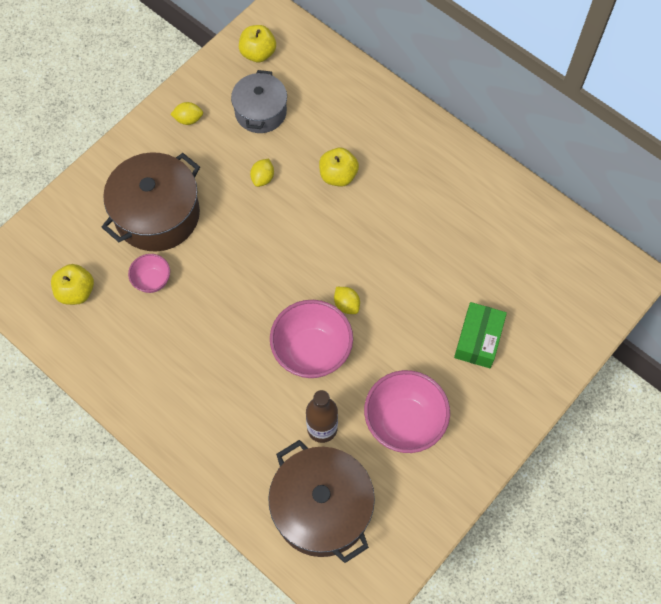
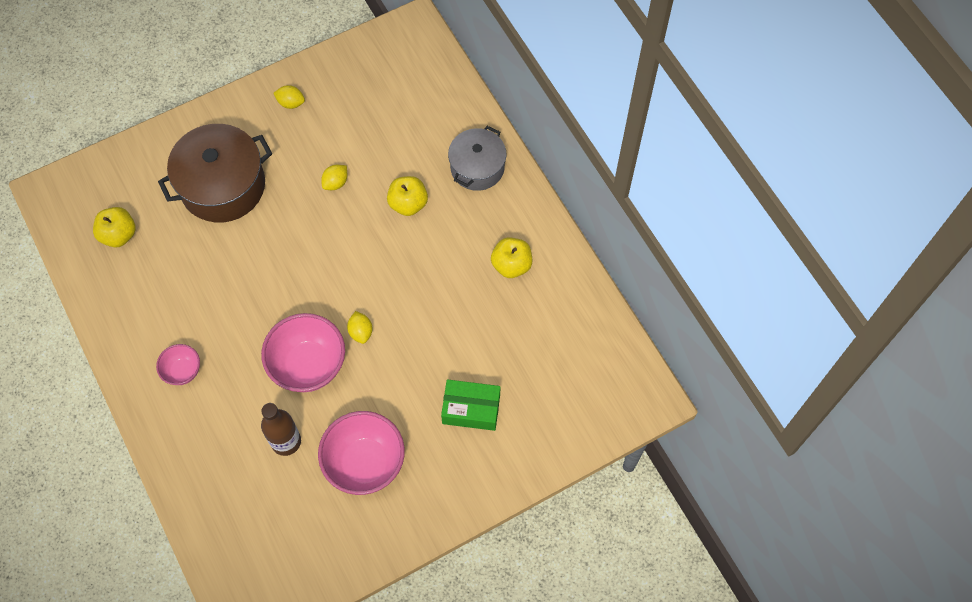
camera: 20 degrees right, 0 degrees up
pink bowl [128,254,170,293] -> pink bowl moved to [156,344,200,385]
grey pot [231,70,287,133] -> grey pot moved to [448,126,506,191]
yellow apple [239,25,276,63] -> yellow apple moved to [491,237,532,278]
brown pot [268,440,375,563] -> none
green box [454,302,507,368] -> green box turned 60 degrees clockwise [441,379,500,431]

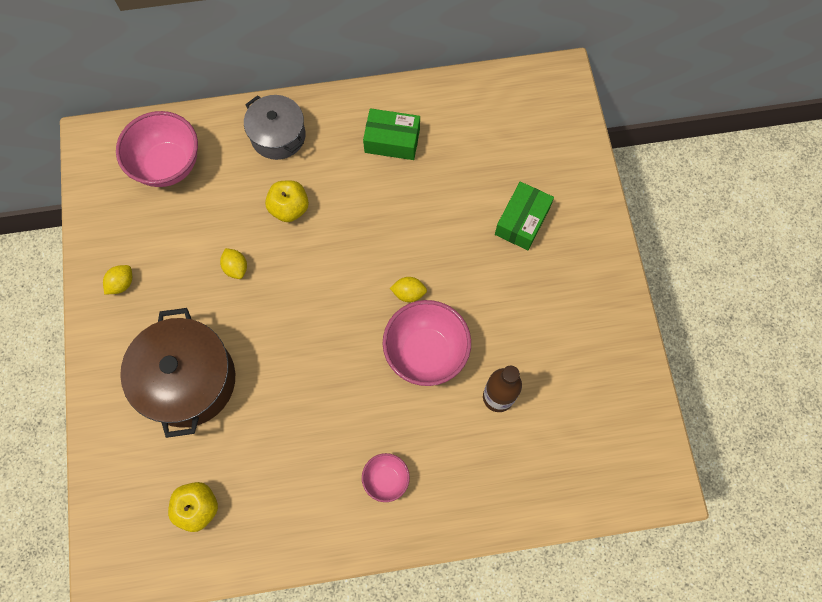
camera: 70 degrees left, 5 degrees up
pink bowl [318,411,405,495] -> pink bowl moved to [116,111,198,187]
yellow apple [491,237,532,278] -> green box [363,108,420,160]

